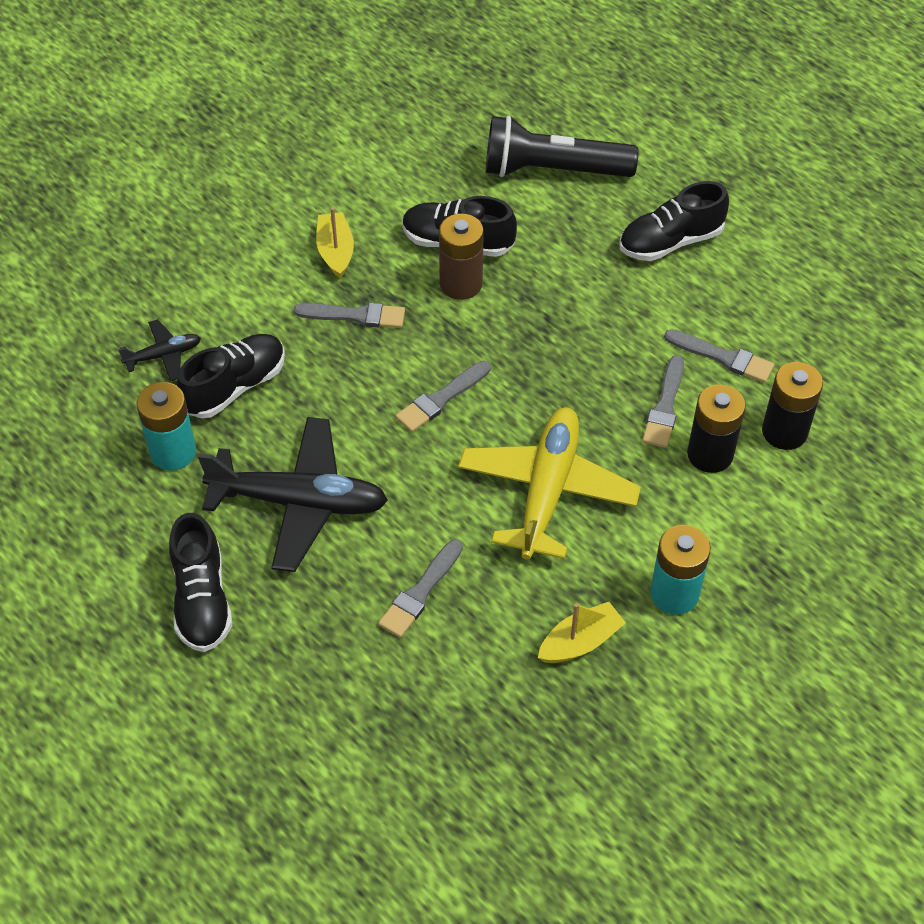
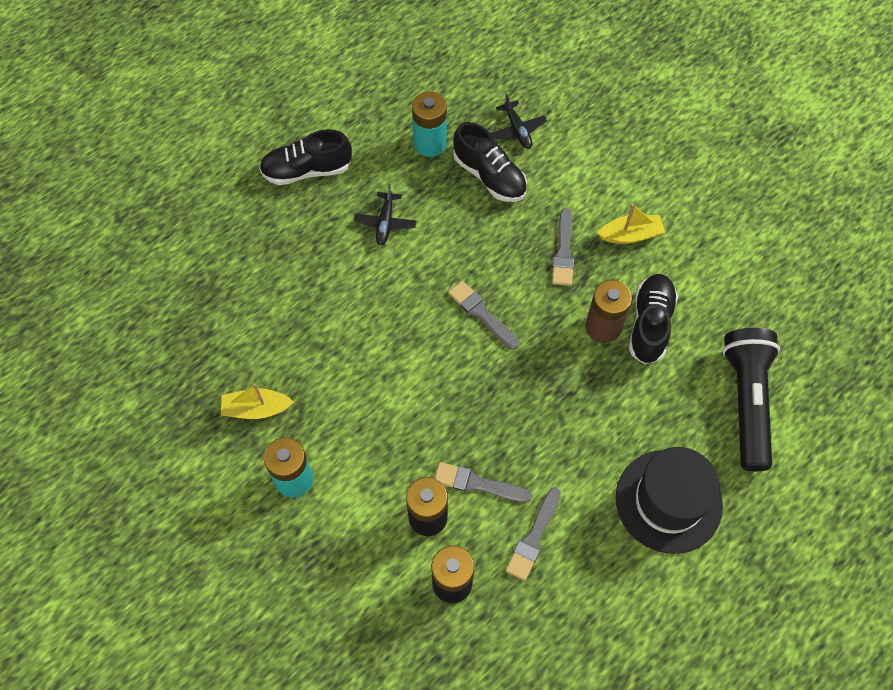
camera: 90 degrees right, 10 degrees up
black plane [198,417,388,572] -> black plane [354,184,416,246], size x0.47
grey brush [378,539,463,638] -> none
yellow plane [458,407,641,560] -> none
yellow boat [538,602,626,663] -> yellow boat turned 120 degrees clockwise [221,383,294,419]
black shoe [619,181,729,261] -> black hat [616,447,723,554]

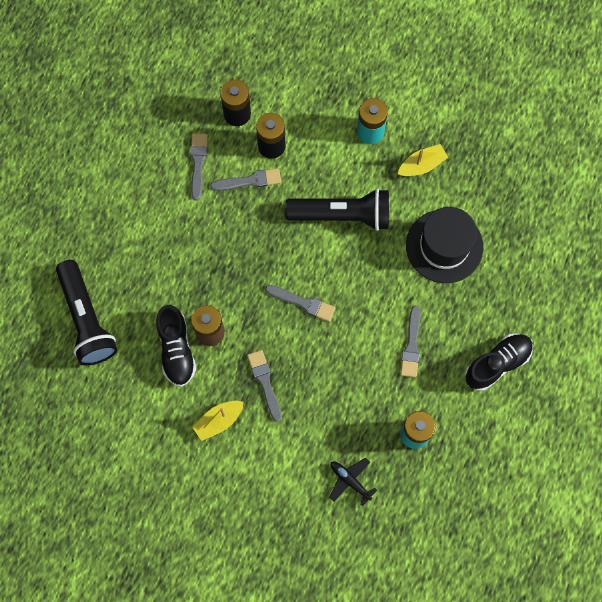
camera: 155 degrees right, 10 degrees up
black plane [354,184,416,246] -> grey brush [400,305,421,378]
black shoe [453,122,527,202] -> none
black hat [616,447,723,554] -> black hat moved to [406,207,483,283]
none -> black flashlight [285,188,389,231]

